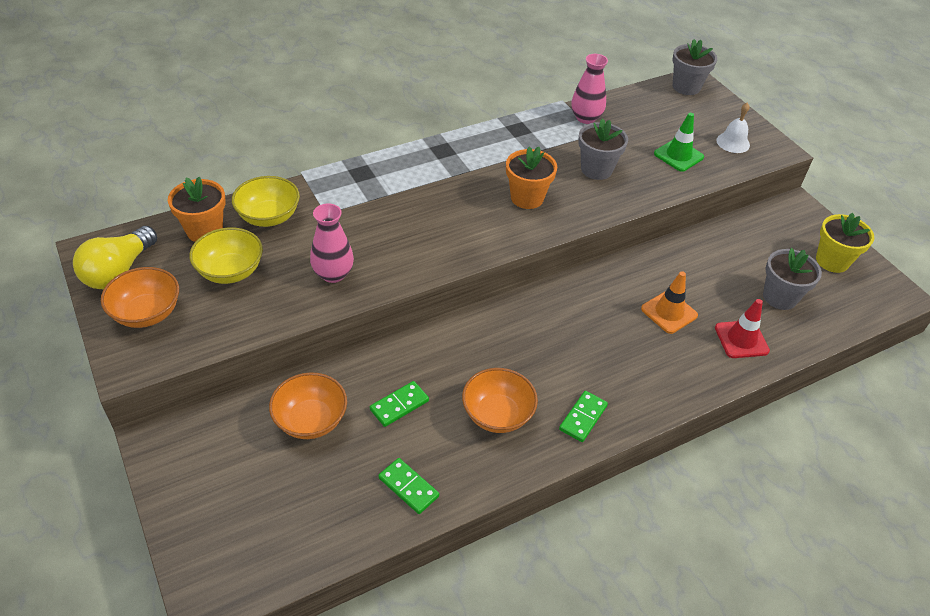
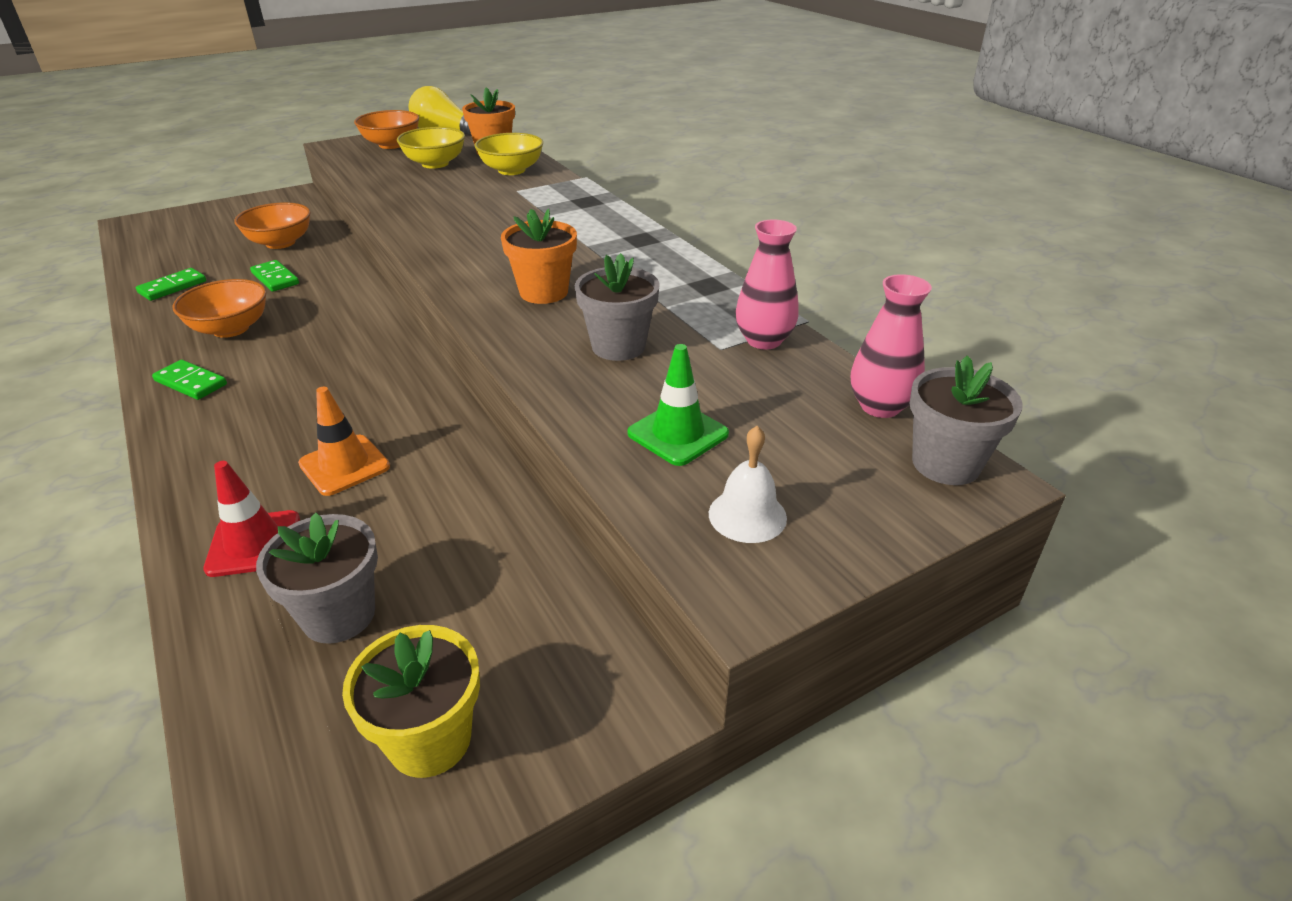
camera: 90 degrees right, 10 degrees down
pink vase [310,203,354,283] -> pink vase moved to [851,274,932,418]

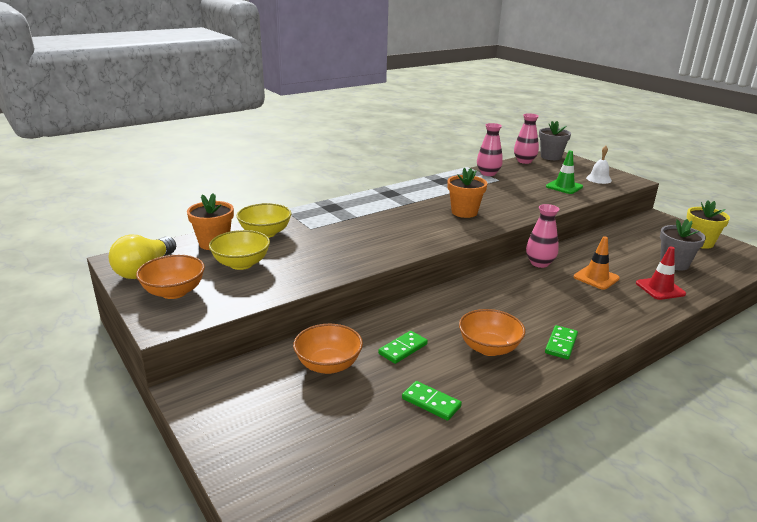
camera: 95 degrees left, 10 degrees down
grey flower pot [575,253,660,361] -> none
none -> pink vase [526,204,559,268]

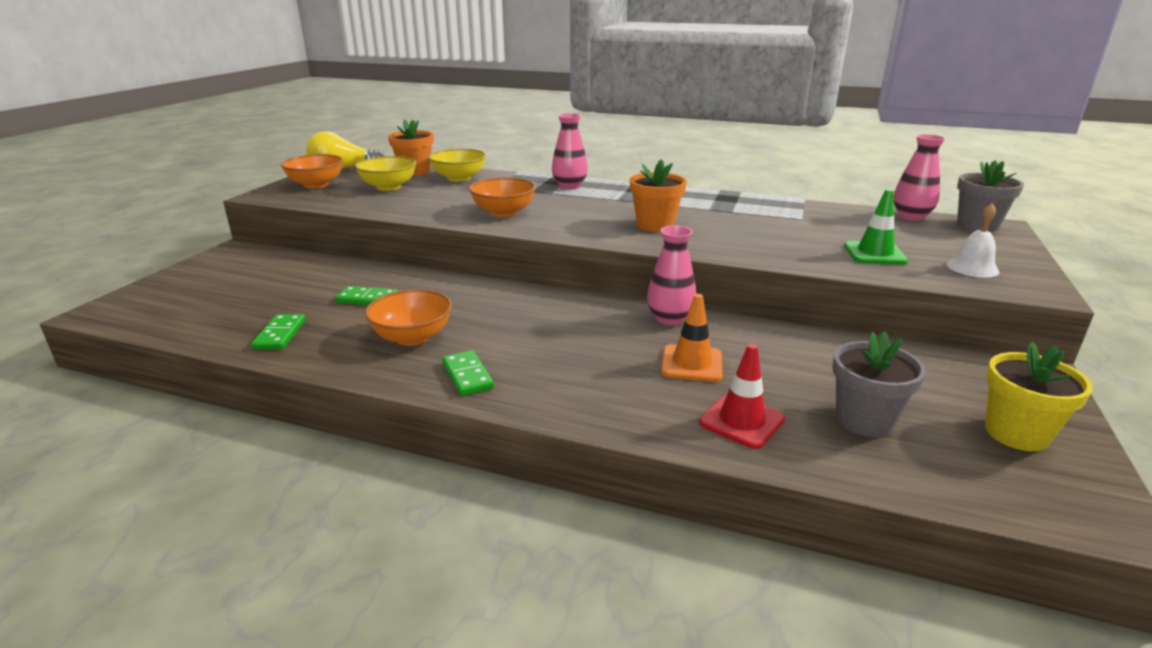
camera: 55 degrees right, 0 degrees up
orange bowl [293,324,363,374] -> orange bowl moved to [469,177,536,217]
pink vase [477,123,503,176] -> pink vase moved to [552,113,588,189]
green domino [545,325,578,359] -> green domino turned 75 degrees clockwise [442,350,494,396]

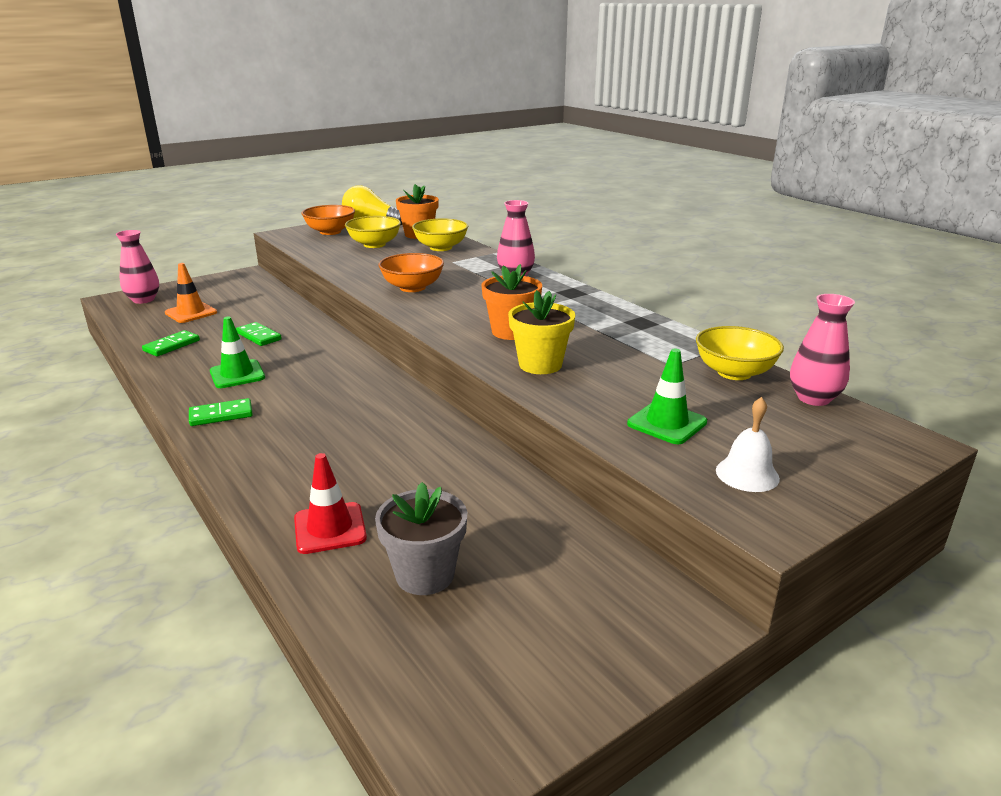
camera: 35 degrees right, 0 degrees up
orange bowl [365,289,452,346] -> green traffic cone [210,317,265,388]
green domino [442,350,494,396] -> green domino turned 60 degrees clockwise [189,398,253,426]
pink vase [647,226,696,326] -> pink vase moved to [116,230,159,304]
orange traffic cone [661,294,723,382] -> orange traffic cone moved to [165,263,217,323]
grey flower pot [957,160,1024,232] -> none
yellow flower pot [985,342,1093,451] -> yellow flower pot moved to [508,290,576,374]
none -> yellow bowl [696,326,784,380]

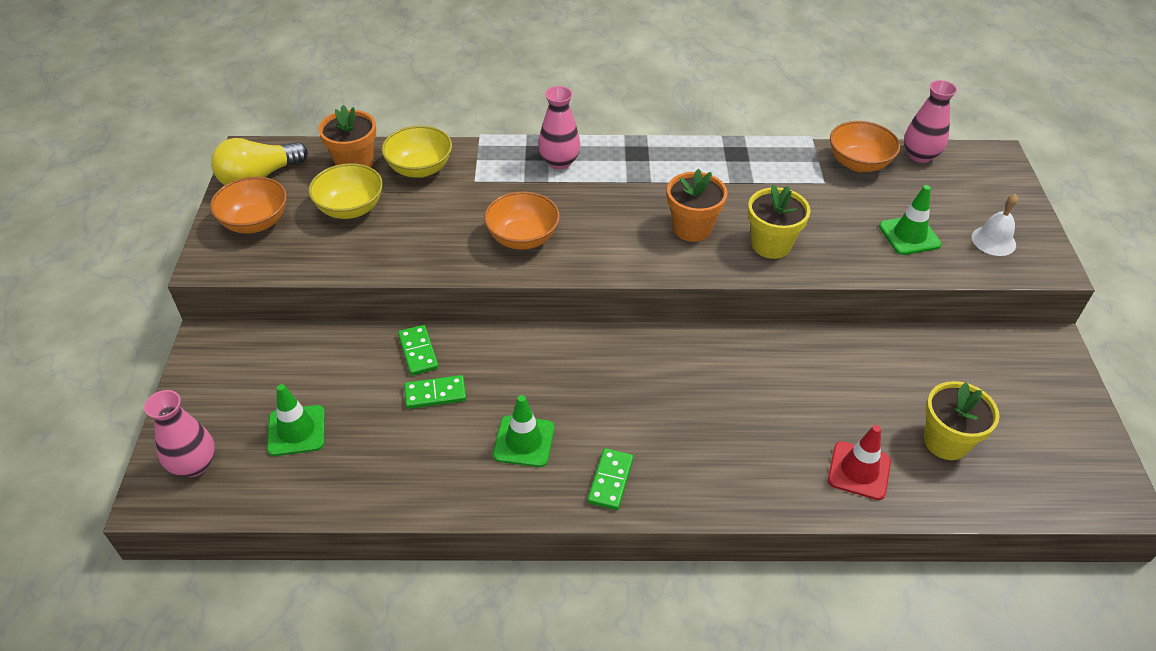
camera: 55 degrees left, 20 degrees up
green domino [142,330,200,356] -> green domino moved to [398,325,439,375]
orange traffic cone [165,263,217,323] -> green traffic cone [267,384,325,456]
grey flower pot [375,482,467,595] -> yellow flower pot [924,381,1000,460]
yellow bowl [696,326,784,380] -> orange bowl [830,121,900,172]

